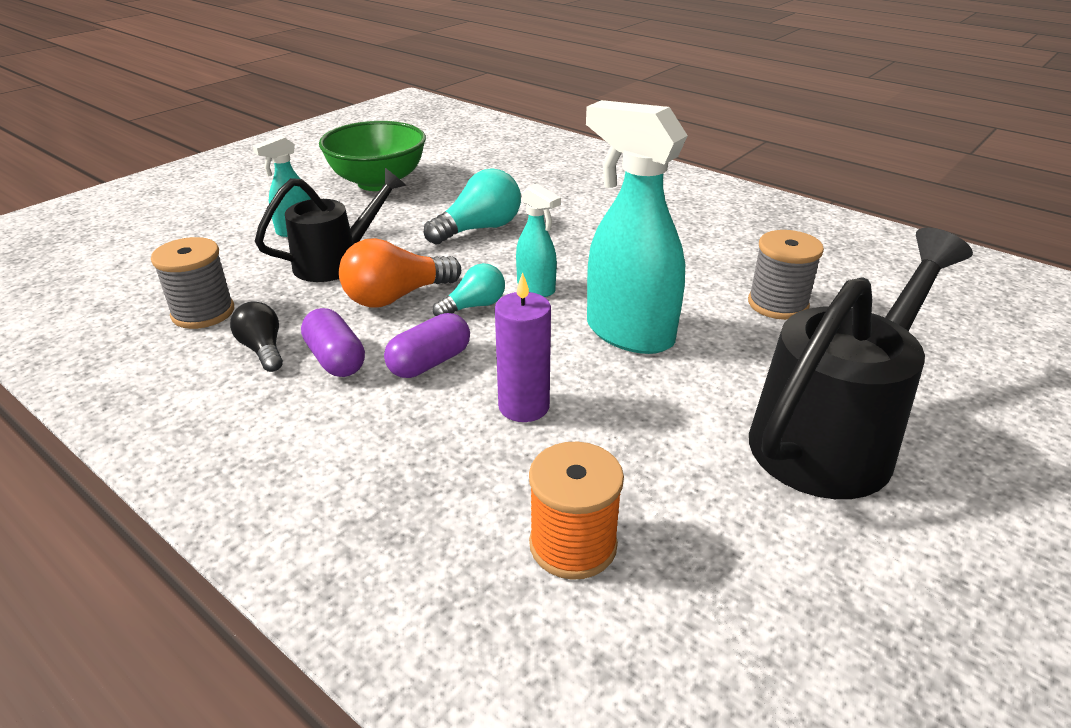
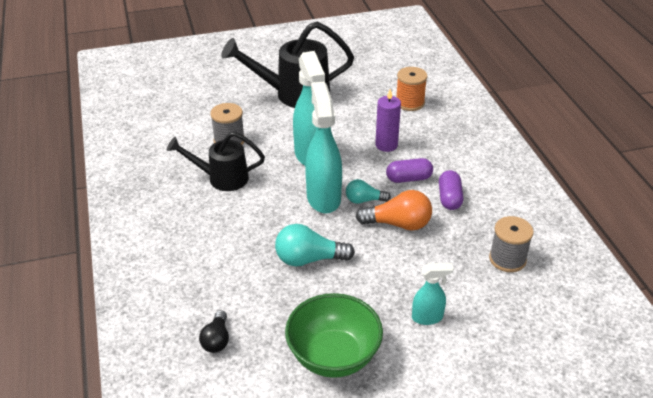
camera: 145 degrees left, 5 degrees up
black light bulb [230,302,283,372] -> black light bulb moved to [199,310,229,353]
black watering can [255,168,406,282] -> black watering can moved to [167,132,265,191]
turquoise spray bottle [516,183,561,297] -> turquoise spray bottle [305,82,342,213], size x1.93

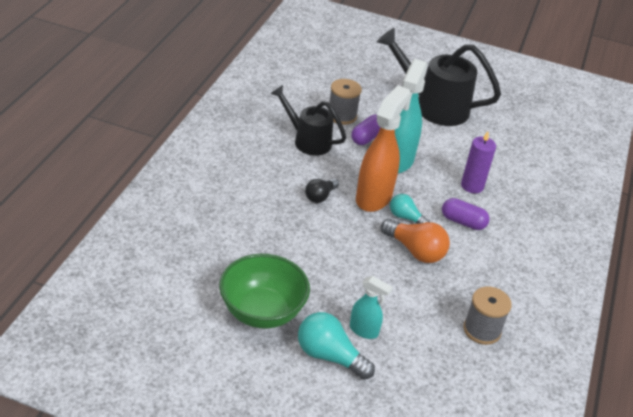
camera: 30 degrees right, 0 degrees up
black light bulb [199,310,229,353] -> black light bulb moved to [305,178,339,203]
turquoise light bulb [275,224,355,266] -> turquoise light bulb moved to [298,312,375,380]
turquoise spray bottle [305,82,342,213] -> orange spray bottle [356,85,410,212]
orange spool [396,67,428,111] -> none
purple capsule [439,170,463,210] -> purple capsule moved to [351,115,380,145]

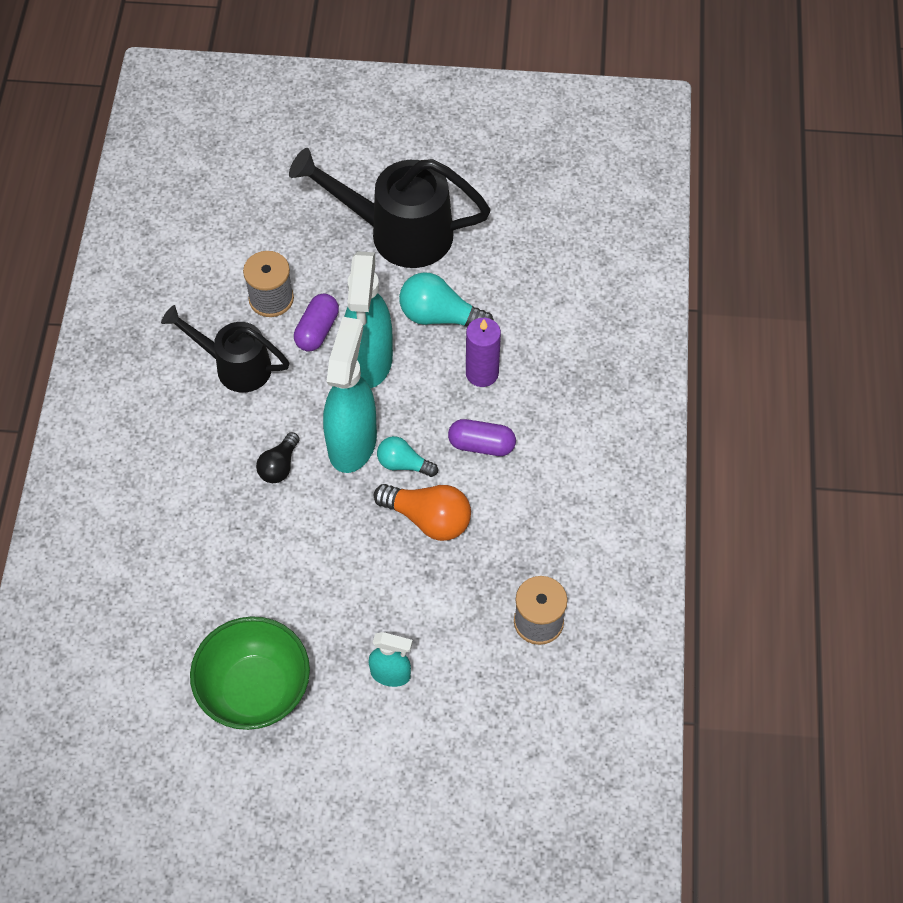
camera: 10 degrees left, 20 degrees up
turquoise light bulb [298,312,375,380] -> turquoise light bulb moved to [399,272,494,326]
orange spray bottle [356,85,410,212] -> turquoise spray bottle [323,317,377,473]

